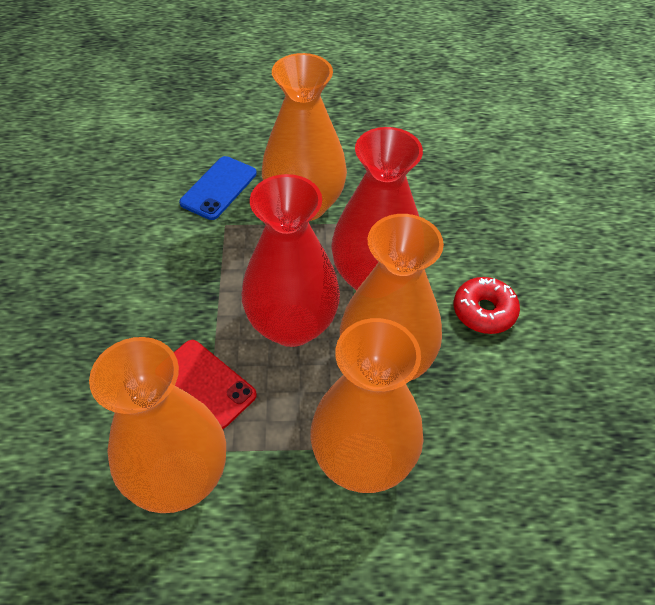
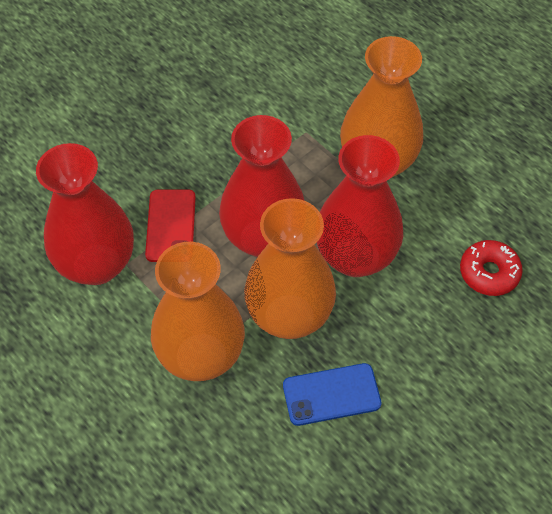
camera: 50 degrees right, 5 degrees up
orange vase [89,337,226,513] -> red vase [36,143,134,285]
blue phone [179,156,257,220] -> blue phone moved to [283,363,382,426]
red donut [454,277,520,334] -> red donut moved to [460,240,523,296]

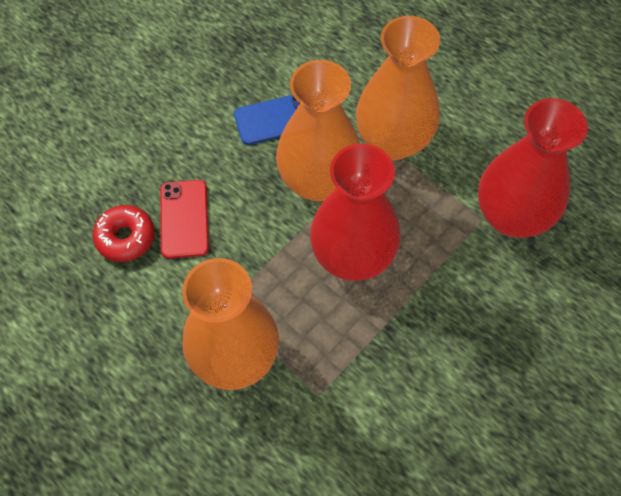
camera: 175 degrees right, 5 degrees up
red phone [145,190,196,262] -> red phone moved to [161,180,209,258]
red vase [317,135,403,277] -> none

